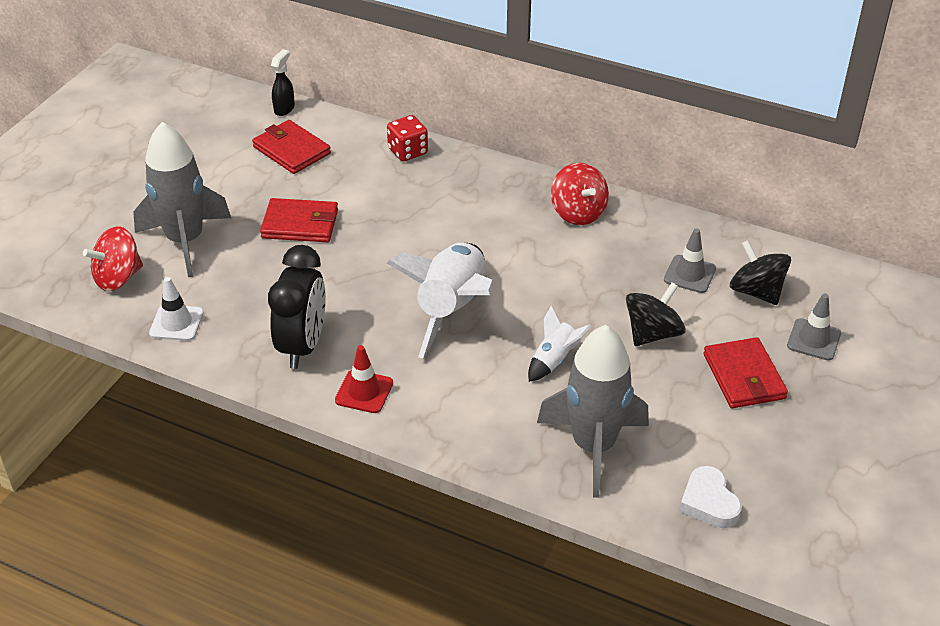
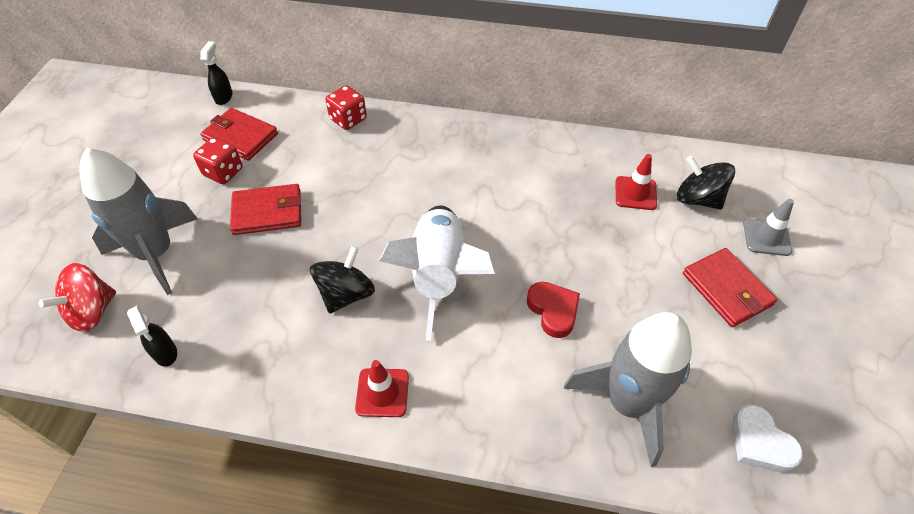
camera: 15 degrees left, 10 degrees up
white traffic cone [149,277,204,341] -> black spray bottle [127,305,177,367]
black clock [268,245,326,369] -> none
white rocket [528,306,591,382] -> red heart [527,282,580,338]
red spinning top [551,163,609,225] -> none
black spinning top [626,283,686,346] -> black spinning top moved to [310,246,375,314]
grey traffic cone [664,229,716,293] -> red traffic cone [616,154,657,210]
none -> red dice [193,137,243,184]

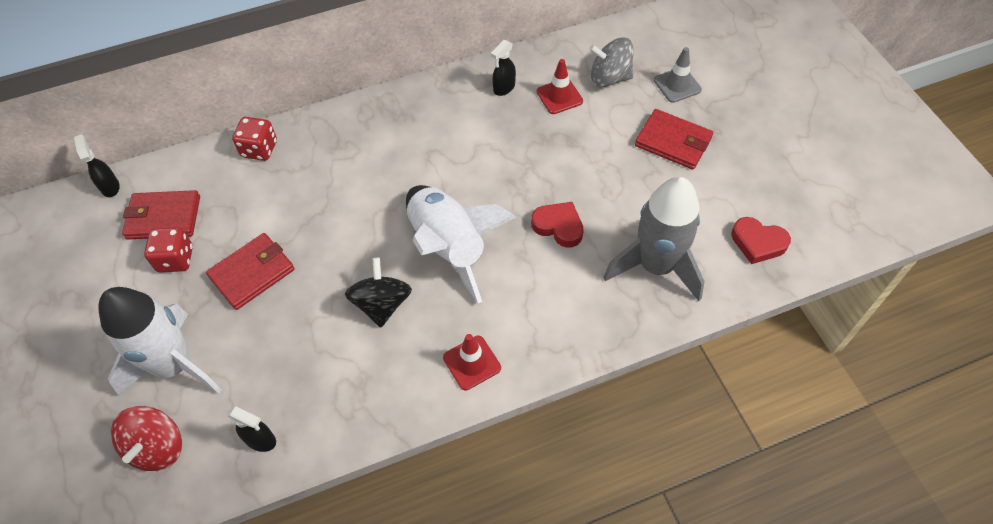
camera: 30 degrees left, 5 degrees up
grey rocket [79,147,198,295] -> white rocket [98,287,222,396]
black spinning top [677,156,735,210] -> grey spinning top [589,37,634,87]
white heart [732,405,803,472] -> red heart [731,217,791,264]
none -> black spray bottle [491,40,516,96]

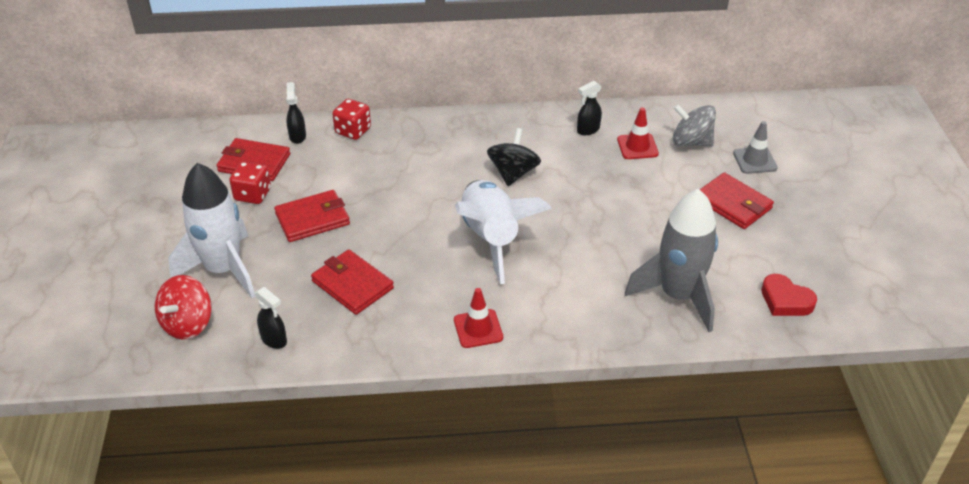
camera: 15 degrees right, 15 degrees down
black spray bottle [74,135,120,197] -> black spray bottle moved to [286,82,306,144]
black spinning top [345,258,412,327] -> black spinning top moved to [487,128,541,186]
red heart [531,202,584,248] -> none
none -> red wallet [311,249,394,315]

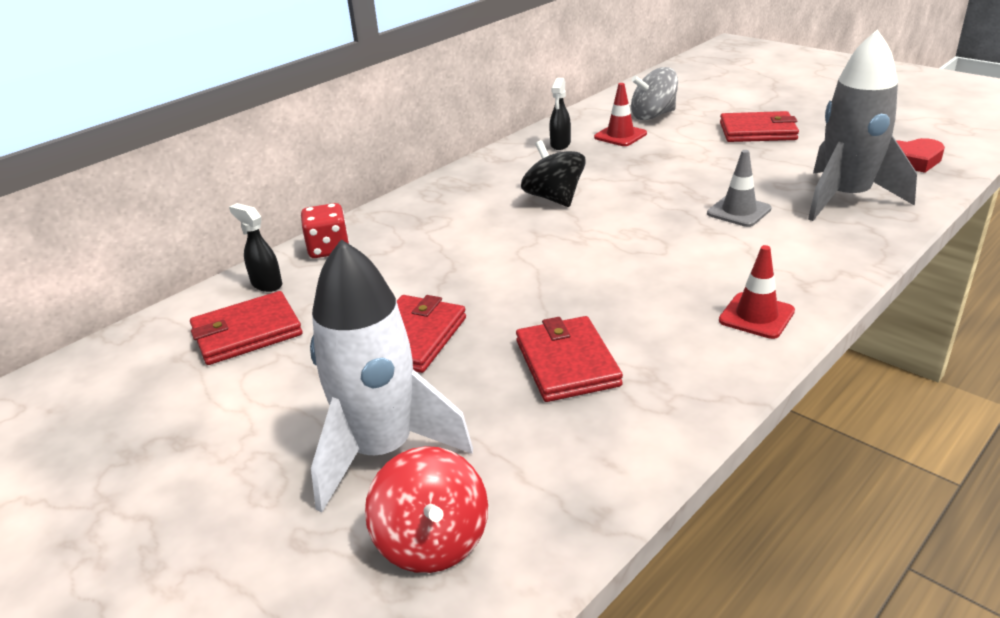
camera: 40 degrees left, 10 degrees down
red dice [229,161,271,204] -> none
black spray bottle [255,287,287,349] -> none
red wallet [311,249,394,315] -> red wallet turned 75 degrees clockwise [516,316,623,402]
white rocket [455,180,552,284] -> none
grey traffic cone [733,121,778,174] -> grey traffic cone moved to [707,150,772,227]

